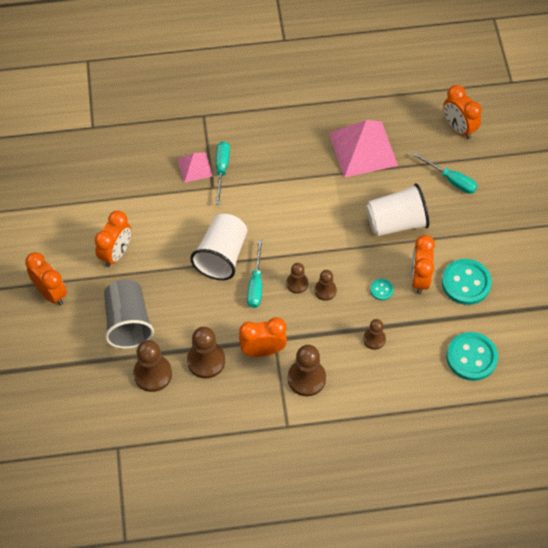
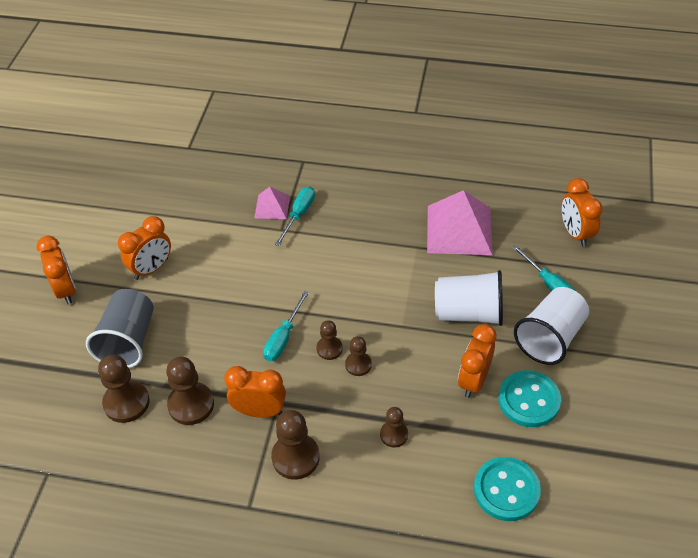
camera: 20 degrees right, 10 degrees down
white cup [190,214,247,280] -> white cup moved to [514,287,589,365]
turquoise button [370,279,393,300] -> none

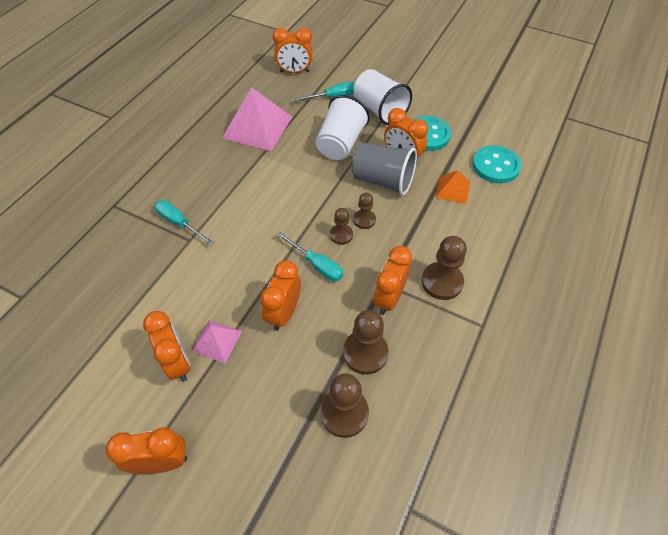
camera: 75 degrees left, 5 degrees up
grey cup [86,289,154,368] -> grey cup moved to [351,142,417,196]
pink pyramid [254,187,290,219] -> pink pyramid moved to [192,320,242,363]
brown pawn [380,407,408,447] -> none
none -> orange clock [260,260,301,331]
none -> orange pyramid [436,170,470,204]

